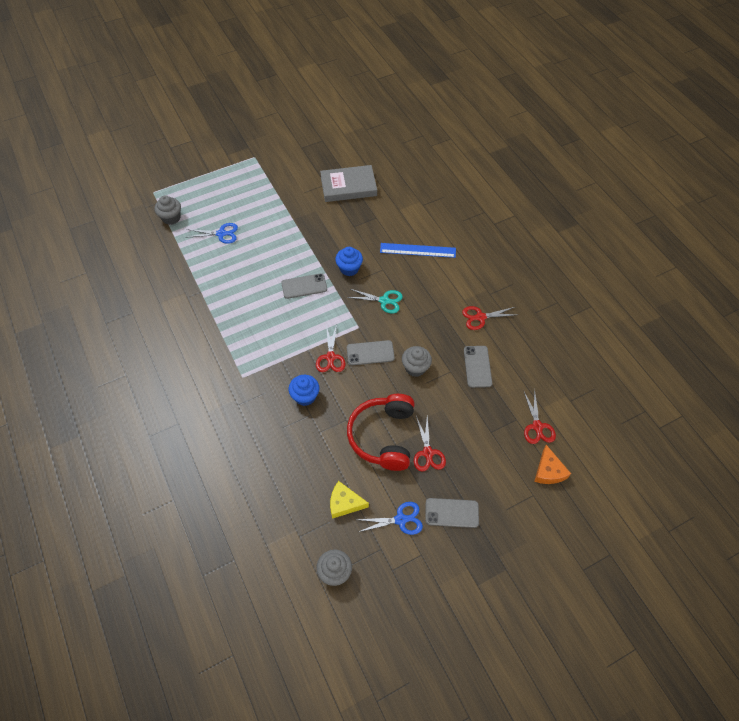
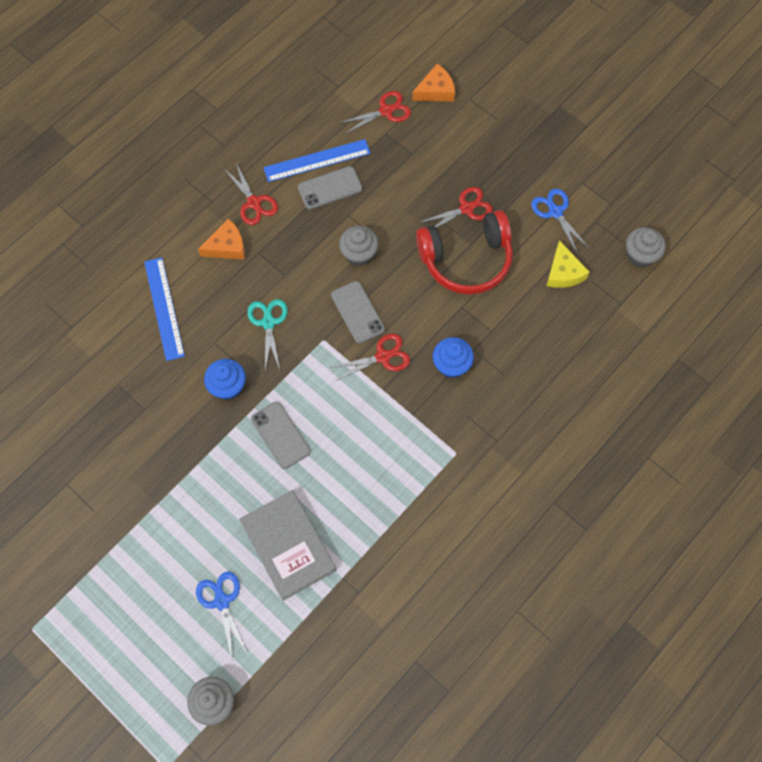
camera: 110 degrees left, 10 degrees up
grey book [320,165,377,202] -> grey book moved to [239,490,336,601]
grey phone [425,498,479,528] -> none
none -> orange cheese [198,219,245,260]
none -> blue ruler [263,139,371,182]

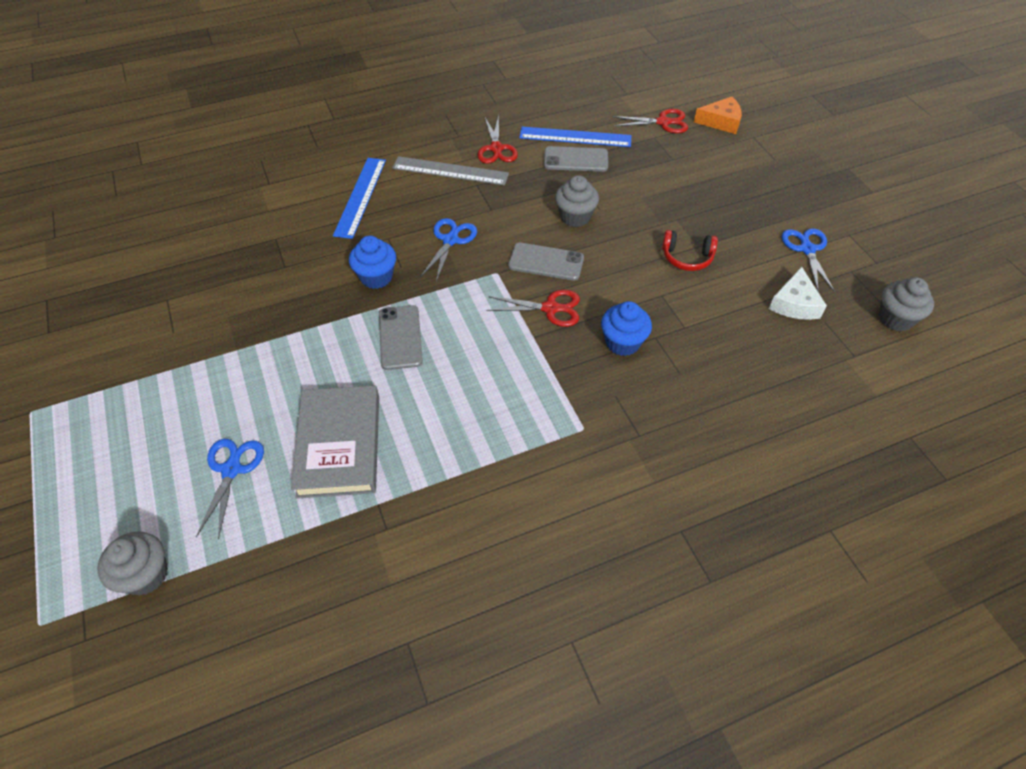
camera: 25 degrees right, 15 degrees down
orange cheese [198,219,245,260] -> grey ruler [392,156,509,185]
turquoise scissors [247,299,288,370] -> blue scissors [420,218,477,282]
grey phone [331,281,385,344] -> grey phone turned 75 degrees counterclockwise [508,243,584,281]
red headphones [416,210,513,295] -> red headphones [662,230,718,271], size x0.50
red scissors [418,187,493,228] -> none
yellow cheese [546,240,590,288] -> white cheese [769,267,827,320]

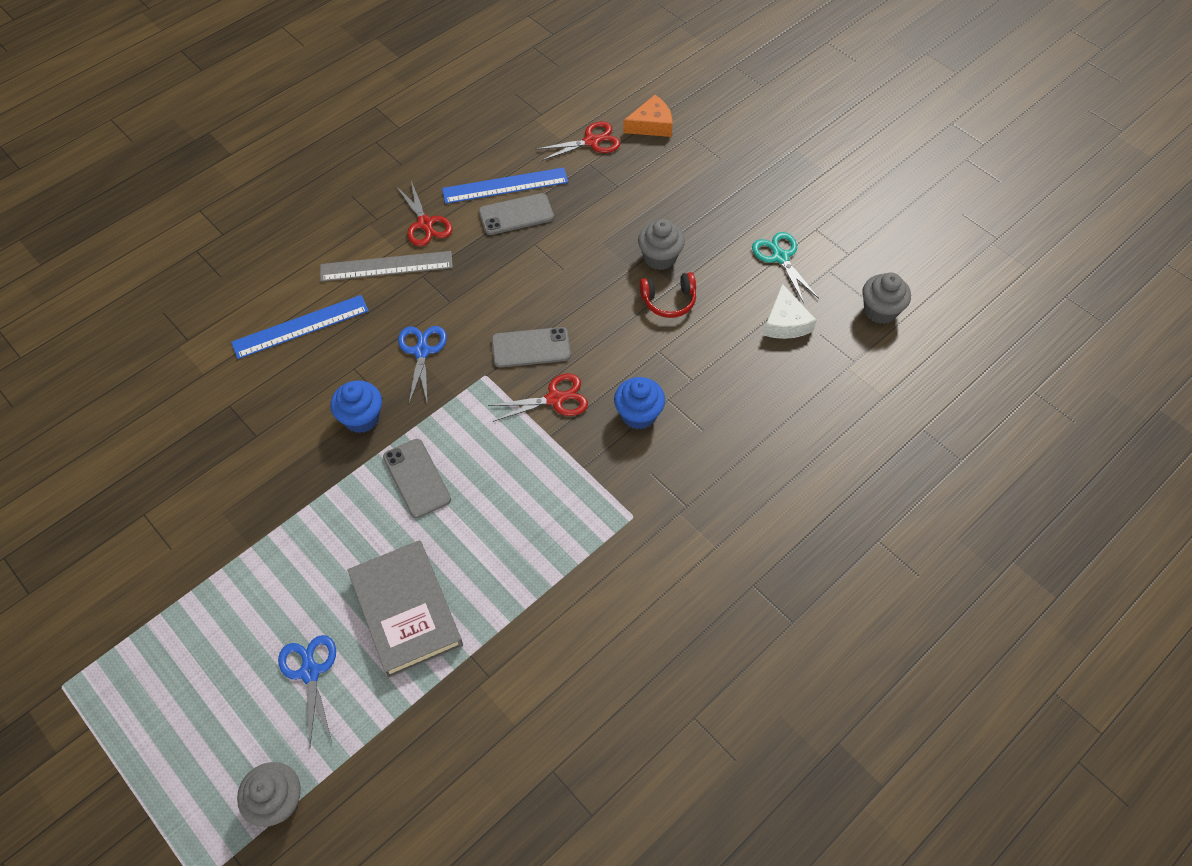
camera: 20 degrees left, 5 degrees up
blue ruler [333,158,386,239] -> blue ruler turned 75 degrees clockwise [231,295,369,359]
grey cupcake [555,175,599,227] -> grey cupcake moved to [638,219,685,270]
blue scissors [782,228,835,292] -> turquoise scissors [752,232,819,303]

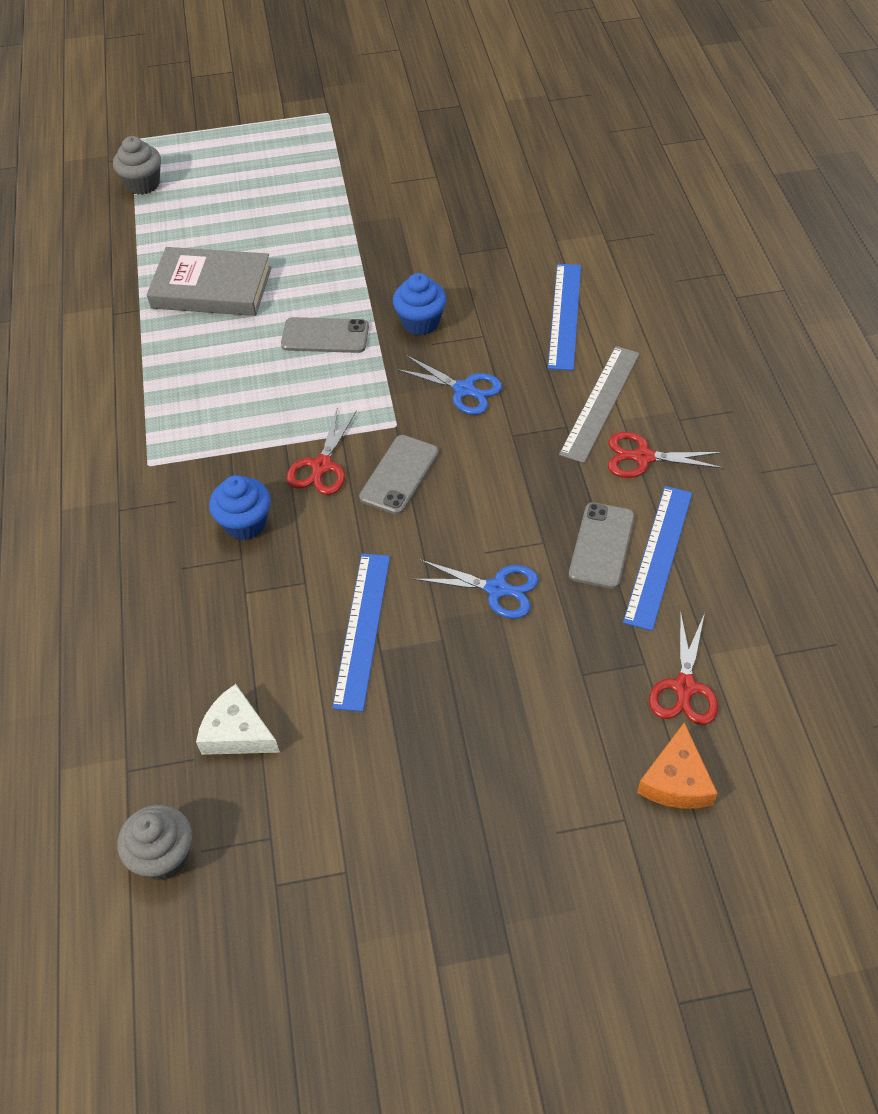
camera: 125 degrees right, 5 degrees down
blue scissors [278,635,336,746] -> blue scissors moved to [413,560,539,619]
grey cupcake [638,219,685,270] -> none
red headphones [640,272,696,318] -> blue ruler [332,554,390,712]
turquoise scissors [752,232,819,303] -> none

